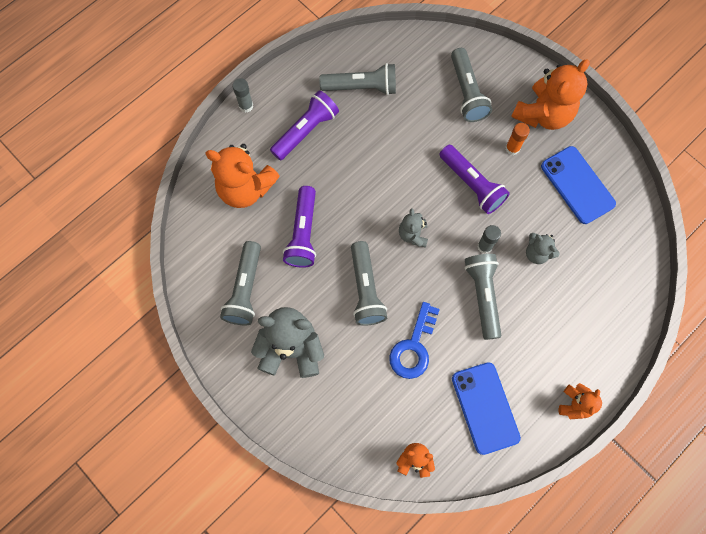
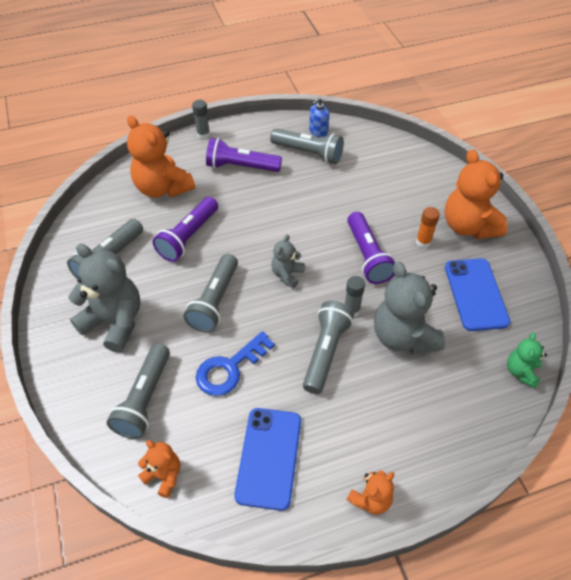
camera: 25 degrees right, 20 degrees down
purple flashlight [270,90,339,161] -> purple flashlight turned 150 degrees counterclockwise [206,138,282,172]
grey flashlight [451,48,492,122] -> grey flashlight moved to [107,344,170,439]
orange teddy bear [511,59,590,130] -> orange teddy bear turned 90 degrees clockwise [445,149,507,239]
grey teddy bear [526,233,559,264] -> grey teddy bear [374,262,445,354], size x1.93
none -> blue soap dispenser [309,98,329,137]
none -> green teddy bear [507,332,547,389]

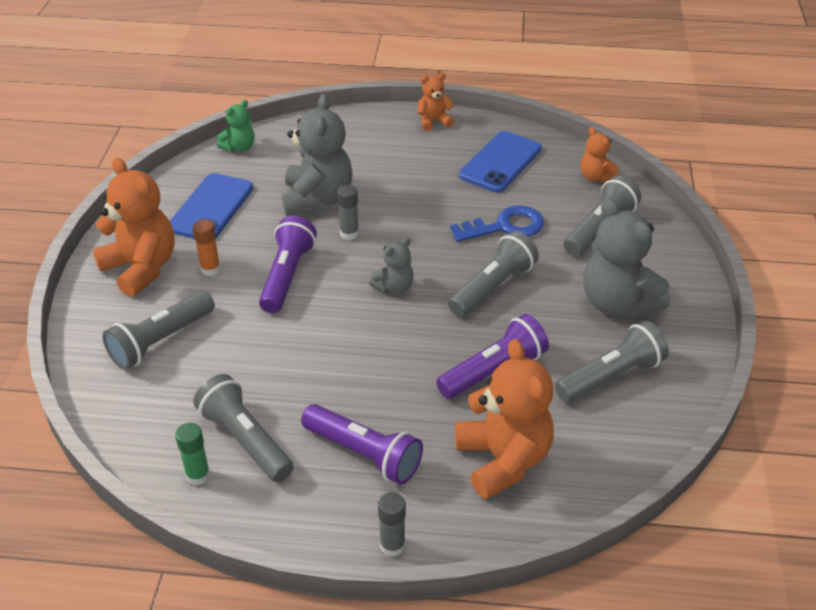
camera: 155 degrees left, 10 degrees down
grey flashlight [303,301,355,394] -> grey flashlight moved to [102,291,215,370]
blue soap dispenser [309,98,329,137] -> green glue stick [175,423,210,485]
orange teddy bear [445,149,507,239] -> orange teddy bear turned 45 degrees counterclockwise [93,157,175,297]

